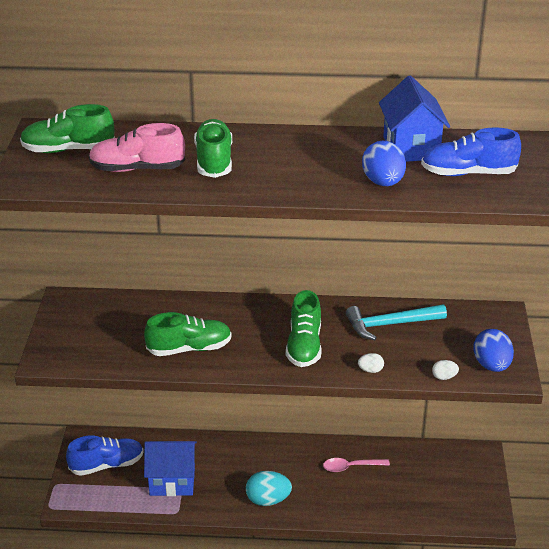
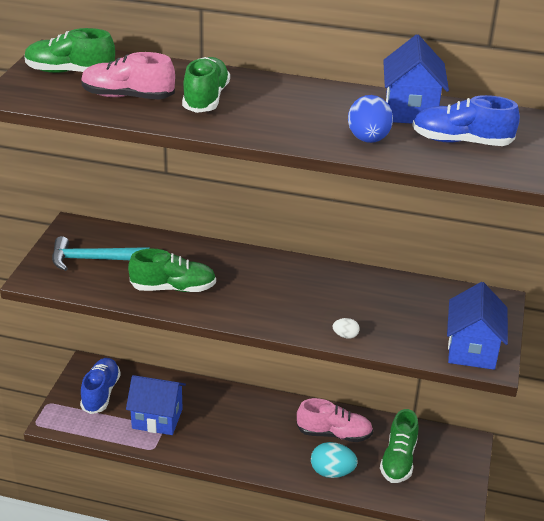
camera: 10 degrees right, 0 degrees up
blue shoe [66,436,144,476] -> blue shoe turned 75 degrees counterclockwise [80,358,121,414]
turquoise egg [246,471,292,506] -> turquoise egg moved to [311,442,358,478]
green shoe [286,290,322,367] -> green shoe moved to [380,409,418,483]
pink spoon [323,458,390,472] -> pink shoe [297,398,373,442]
turquoise hammer [346,304,447,340] -> turquoise hammer moved to [52,236,150,271]
white egg [432,360,459,380] -> none
blue egg [473,329,514,372] -> blue house [447,282,508,370]

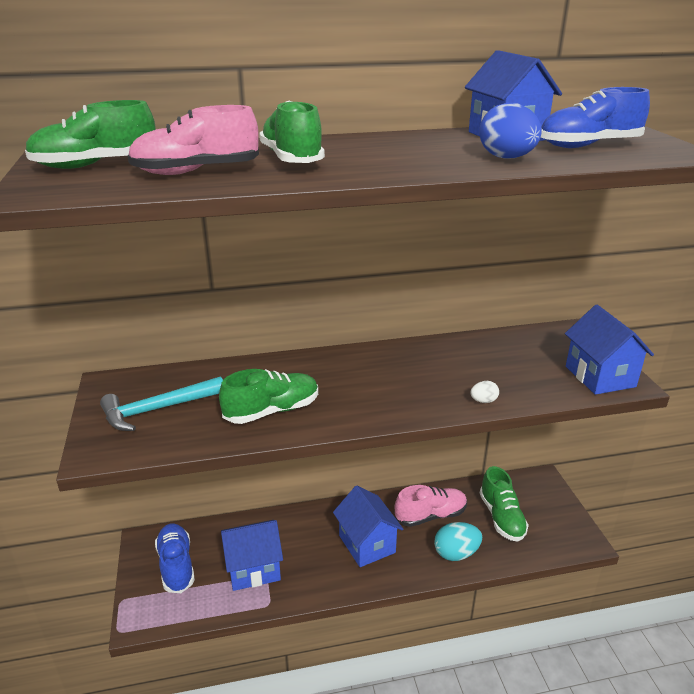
camera: 25 degrees left, 5 degrees down
none -> blue house [333,486,403,567]

